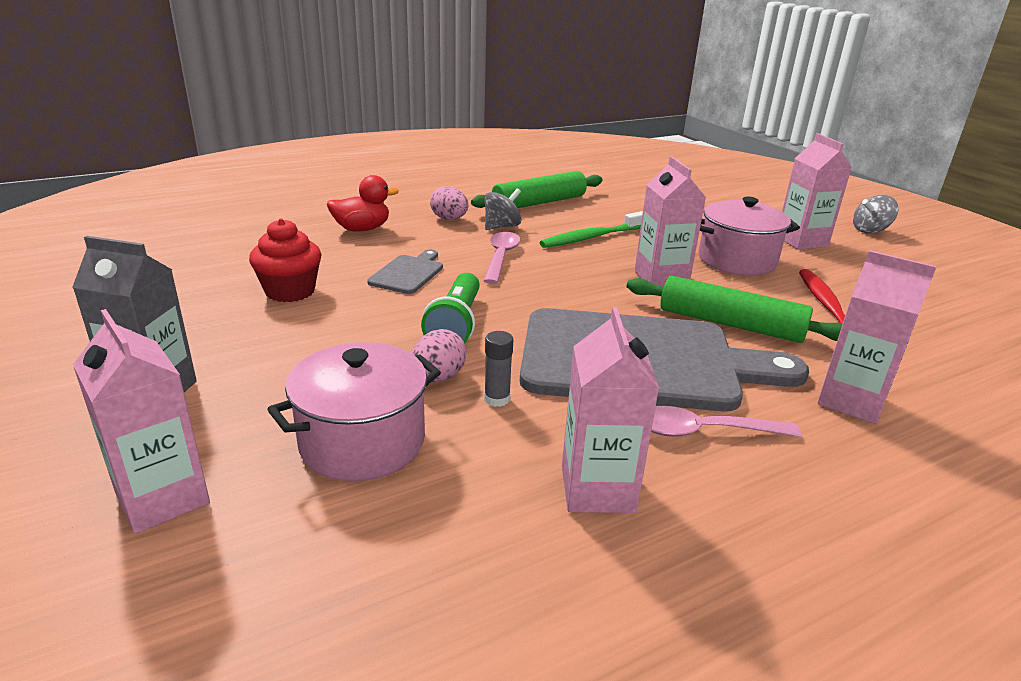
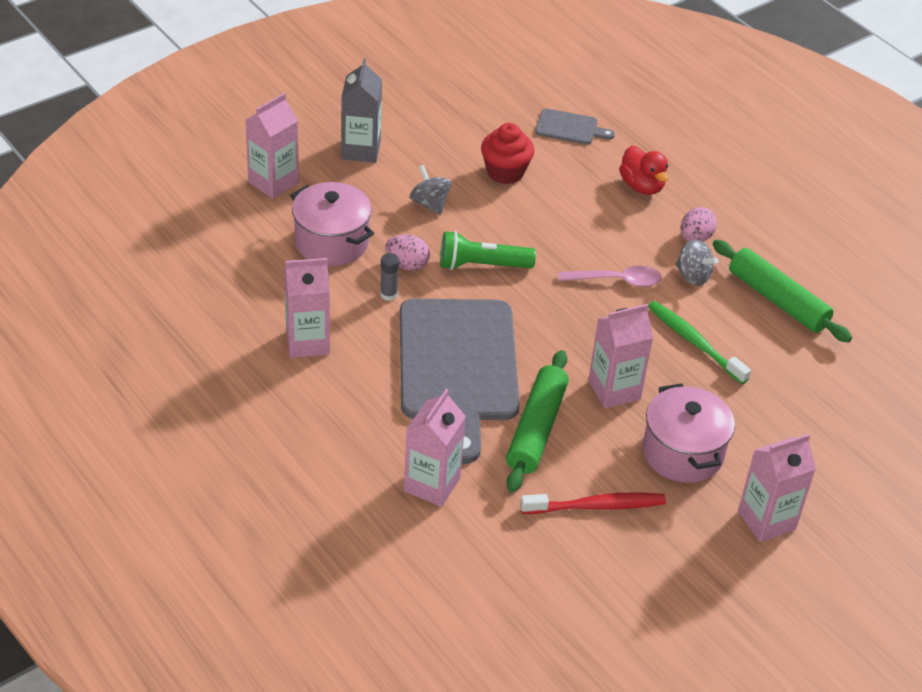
camera: 80 degrees right, 15 degrees up
grey cutting board [367,250,443,294] -> grey cutting board moved to [535,109,615,145]
pink spoon [651,406,802,437] -> none
grey spinning top [853,195,898,234] -> grey spinning top moved to [410,165,452,215]

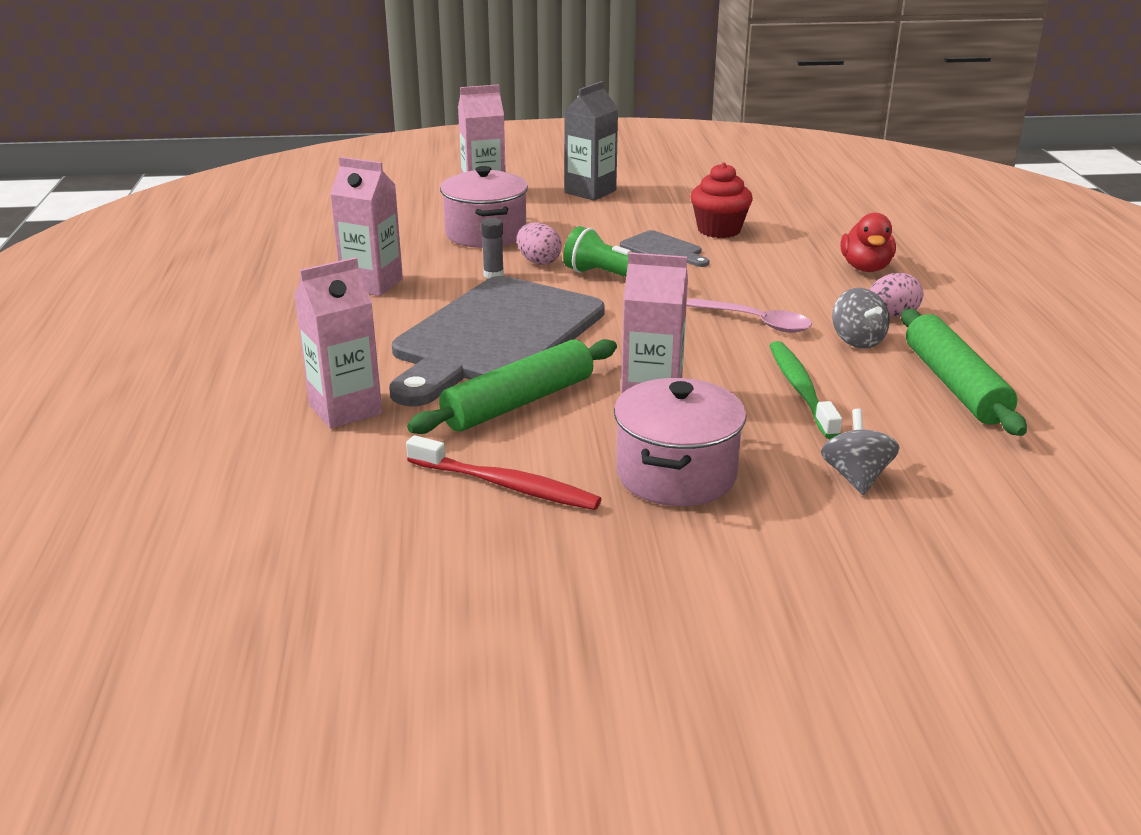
camera: 35 degrees right, 15 degrees down
grey spinning top [410,165,452,215] -> grey spinning top moved to [821,409,900,495]
grey cutting board [535,109,615,145] -> grey cutting board moved to [620,230,710,267]
pink carton [738,434,816,542] -> none

